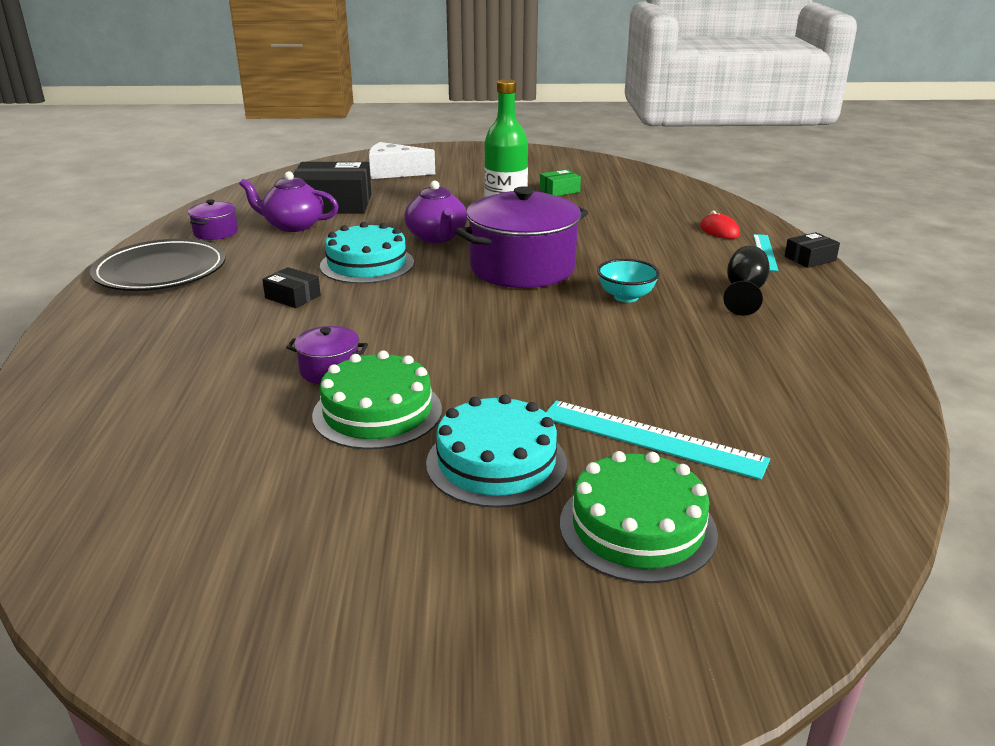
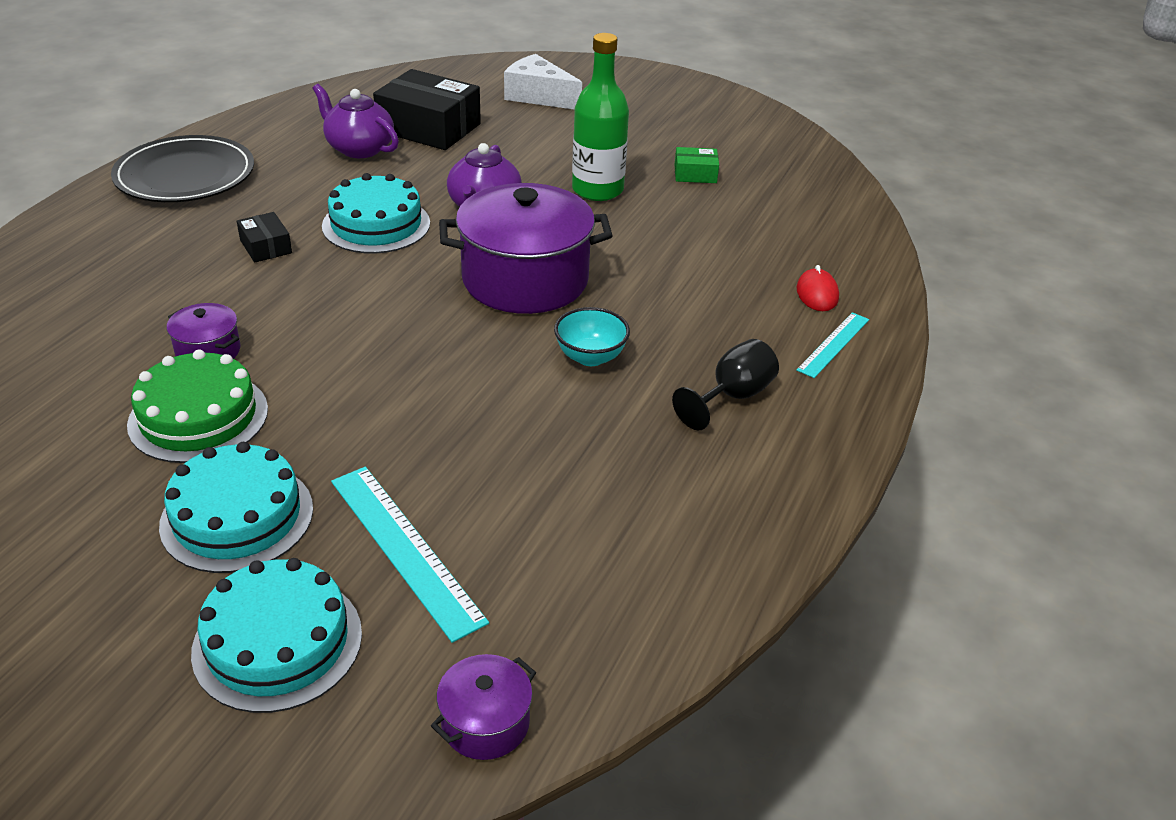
camera: 25 degrees right, 10 degrees up
purple pot [188,199,238,240] -> purple pot moved to [431,654,536,760]
green cake [560,451,718,583] -> turquoise cake [191,558,362,713]
black box [784,232,840,268] -> none

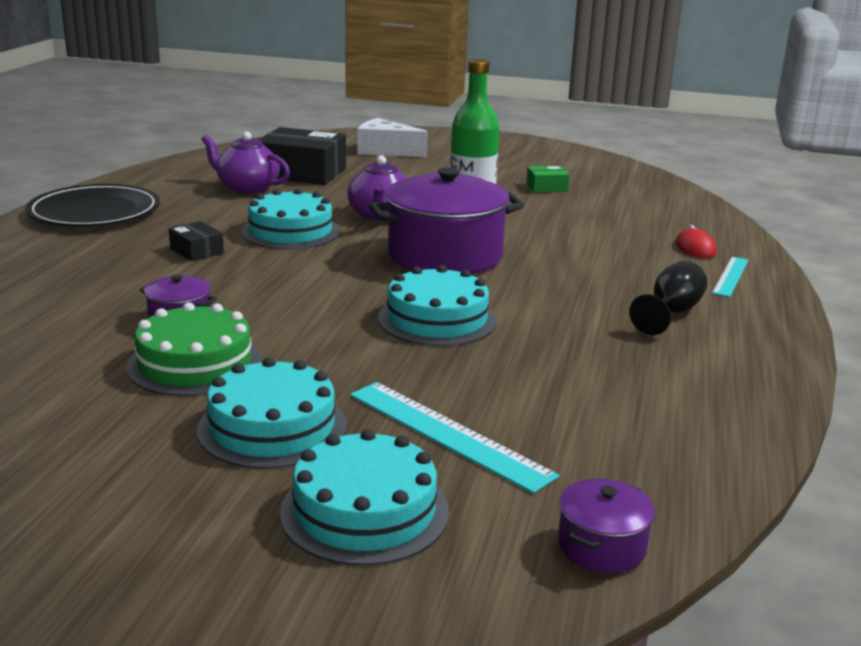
camera: 10 degrees left, 15 degrees down
turquoise bowl [554,307,630,366] -> none
none -> turquoise cake [378,265,497,346]

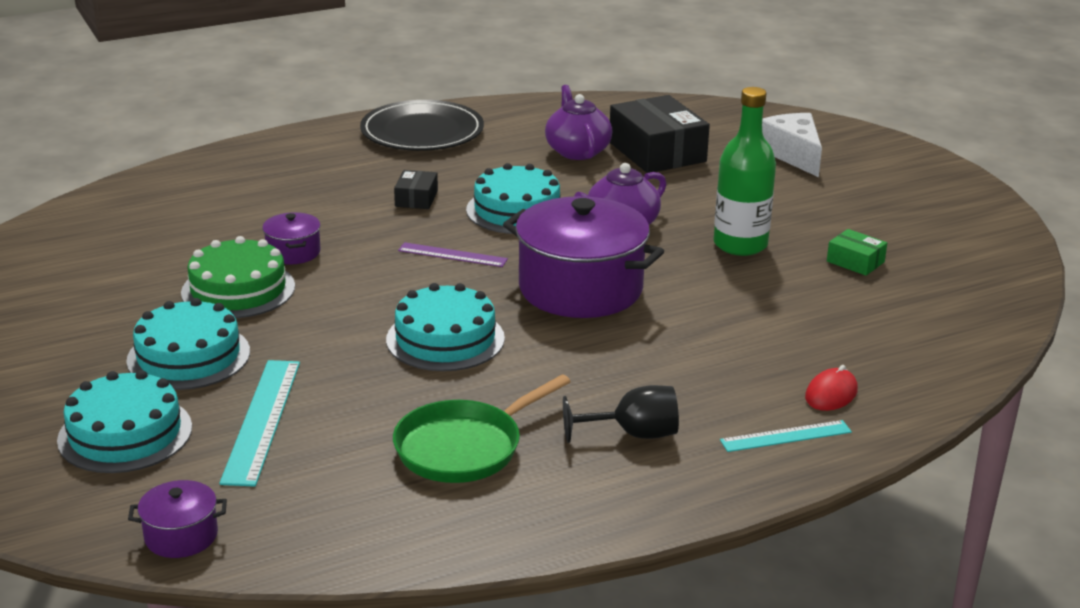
camera: 50 degrees right, 5 degrees up
none -> green pan [393,374,571,483]
none -> purple ruler [398,242,508,267]

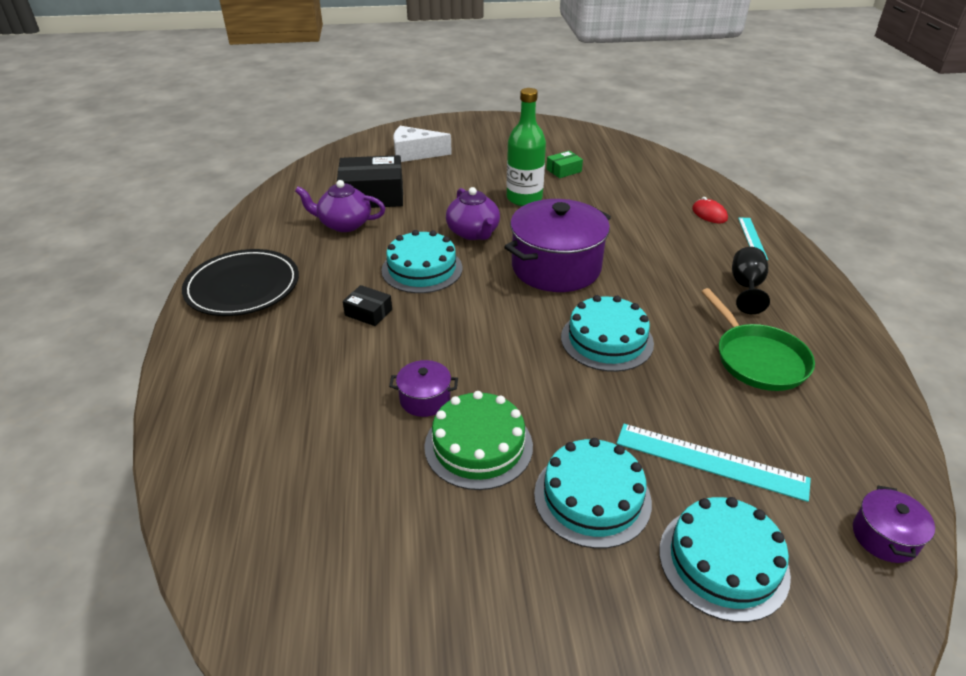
camera: 70 degrees left, 10 degrees up
purple ruler [398,242,508,267] -> none

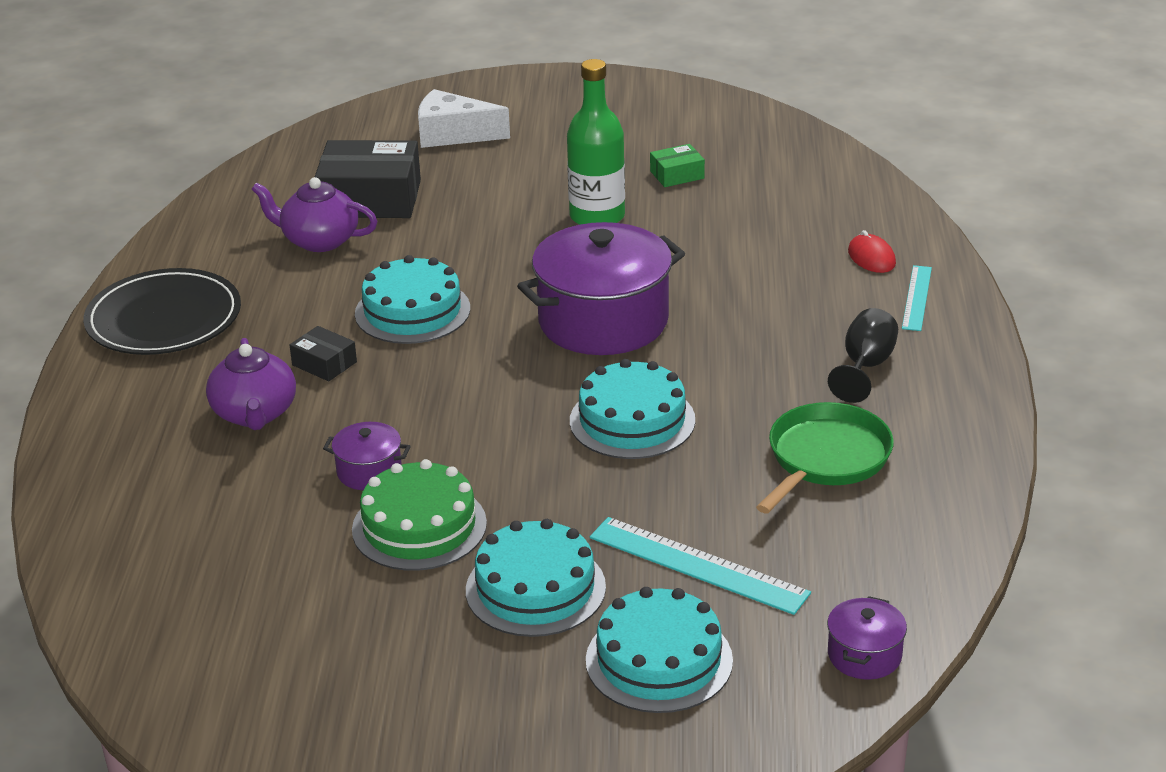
camera: 10 degrees right, 5 degrees down
purple teapot [446,187,500,240] -> purple teapot moved to [206,338,296,430]
green pan [701,288,815,391] -> green pan turned 135 degrees counterclockwise [756,402,894,514]

